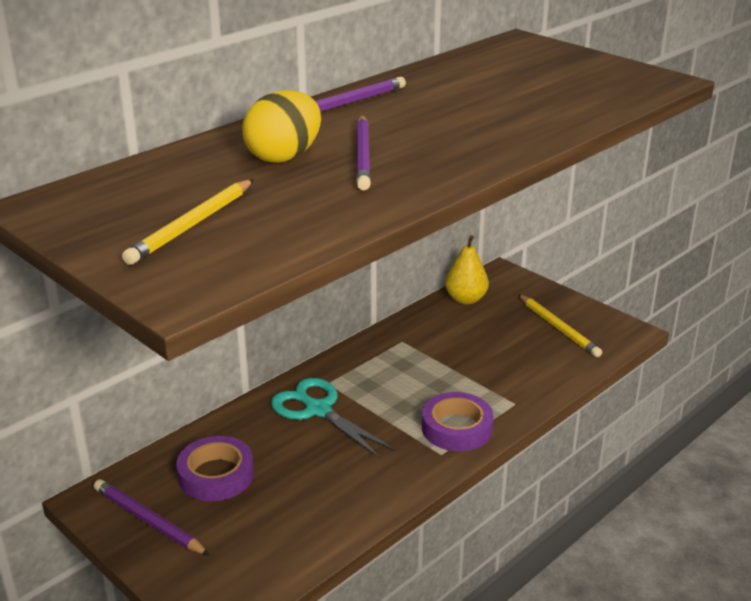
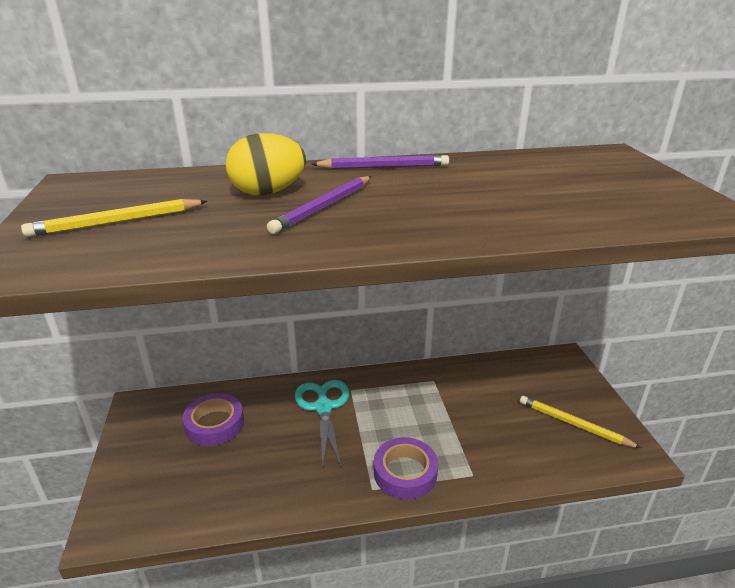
camera: 35 degrees right, 0 degrees up
purple pencil [94,479,210,556] -> none
yellow pear [445,235,489,304] -> none
yellow pencil [518,294,602,357] -> yellow pencil turned 120 degrees clockwise [520,396,641,448]

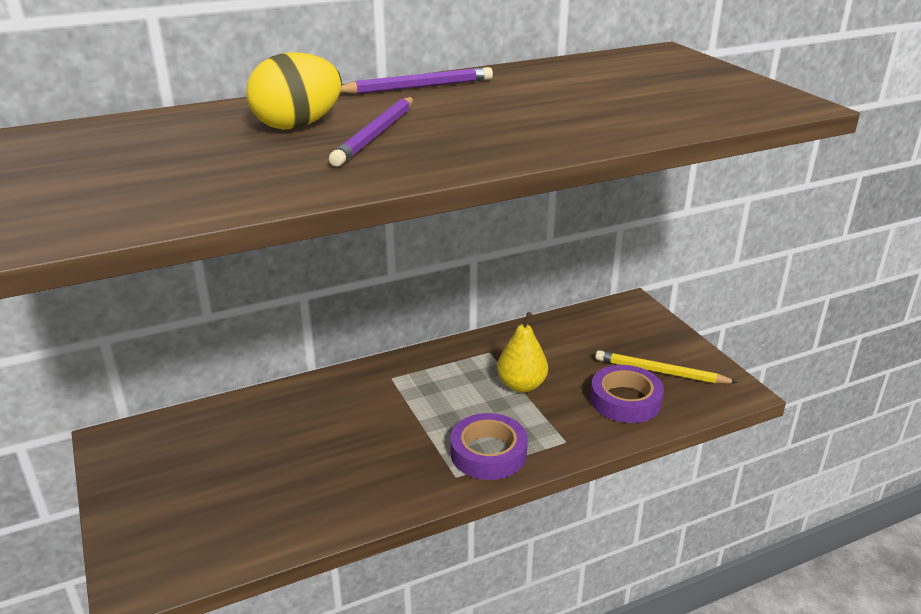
camera: 15 degrees left, 0 degrees up
yellow pencil [21,199,207,237] -> none
purple tape [182,393,244,446] -> purple tape moved to [590,365,664,423]
turquoise scissors [295,380,349,467] -> none
none -> yellow pear [497,312,548,393]

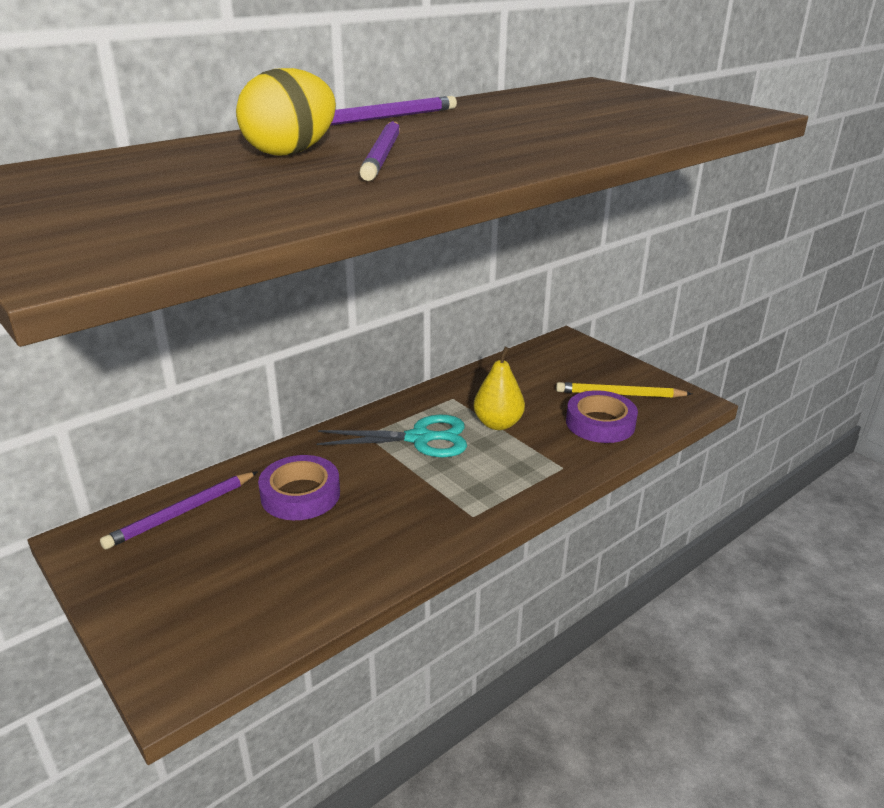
camera: 15 degrees left, 0 degrees up
purple tape [450,413,528,480] -> purple tape moved to [258,455,340,520]
none -> purple pencil [100,471,258,550]
none -> turquoise scissors [316,415,467,457]

